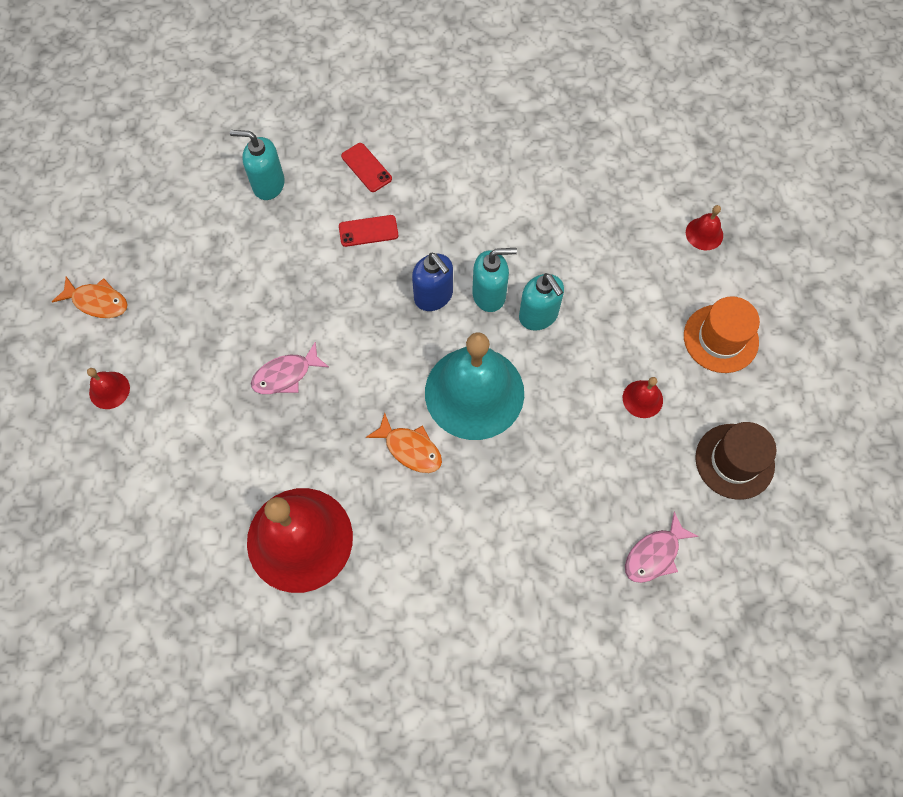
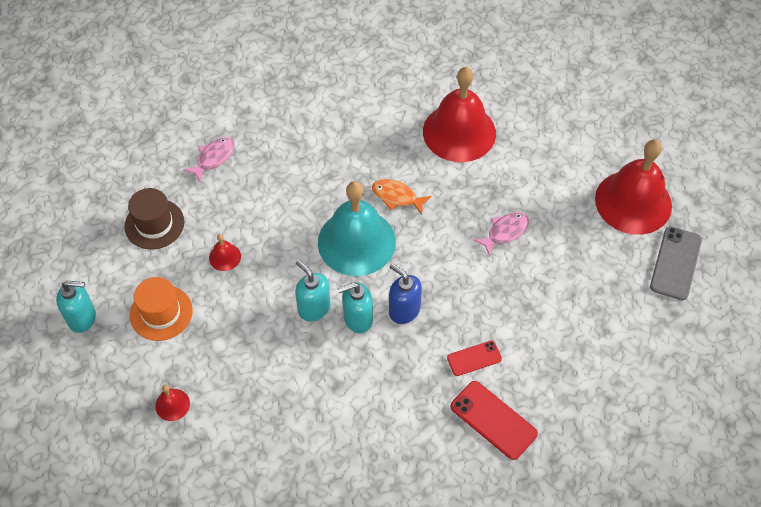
camera: 170 degrees right, 10 degrees down
orange fish [52,276,128,318] -> grey phone [650,226,702,300]
red bell [87,368,130,409] -> red bell [595,140,672,235], size x2.47
turquoise soap dispenser [230,130,285,200] -> turquoise soap dispenser moved to [56,281,96,333]
red phone [341,143,392,192] -> red phone [451,381,538,460], size x1.61

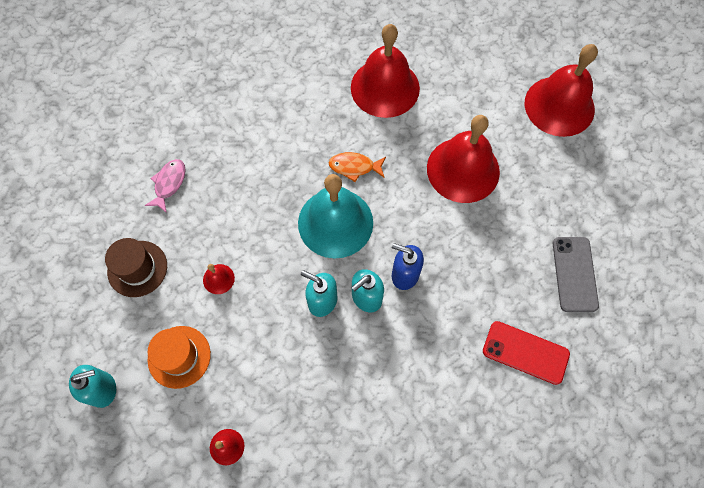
camera: 20 degrees left, 10 degrees up
red phone [447,341,502,376] -> none
pink fish [473,212,529,256] -> red bell [427,115,500,203]
grey phone [650,226,702,300] -> grey phone moved to [553,237,599,312]

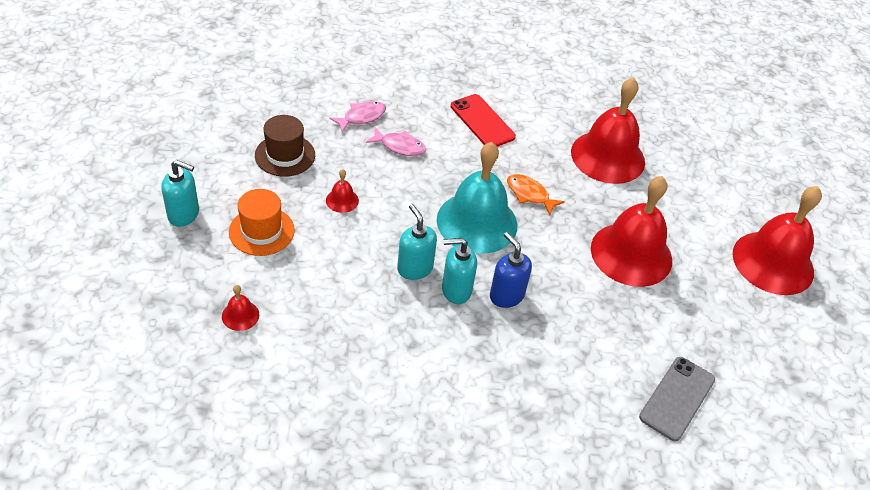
camera: 30 degrees right, 20 degrees down
red phone [483,321,570,385] -> red phone moved to [451,94,516,147]
none -> pink fish [366,127,426,156]

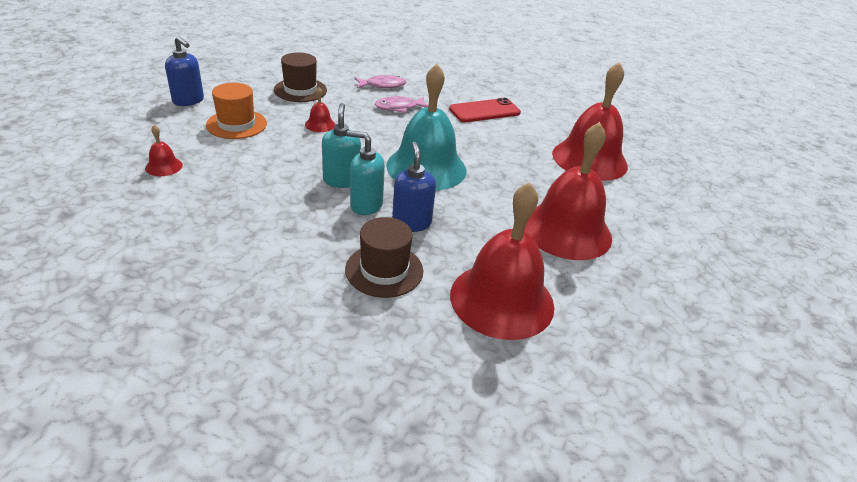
camera: 25 degrees right, 10 degrees down
turquoise soap dispenser [161,160,199,227] -> blue soap dispenser [165,36,204,106]
pink fish [366,127,426,156] -> pink fish turned 120 degrees clockwise [375,96,429,113]
red phone [451,94,516,147] -> red phone turned 75 degrees clockwise [449,98,521,122]
orange fish [507,174,565,215] -> none
grey phone [639,357,715,441] -> none
red bell [733,186,822,295] -> red bell moved to [450,182,554,340]
none -> brown hat [345,217,423,298]

